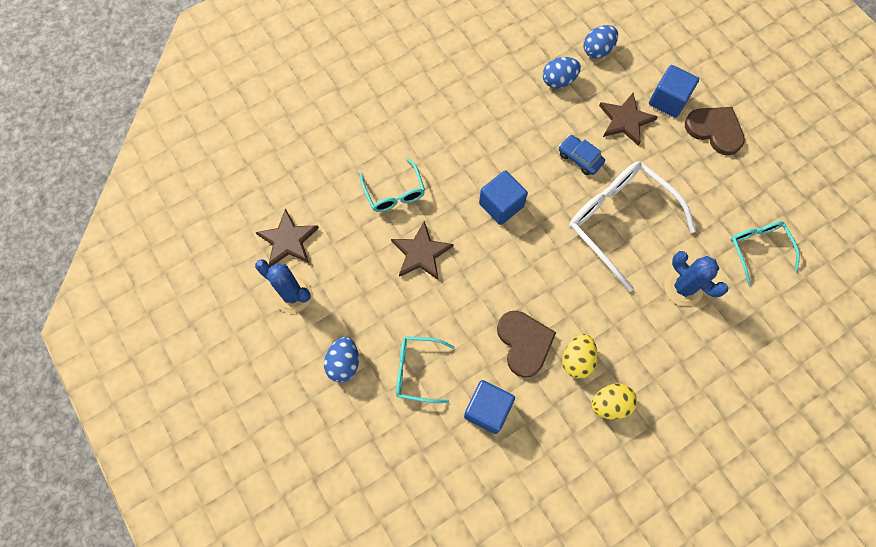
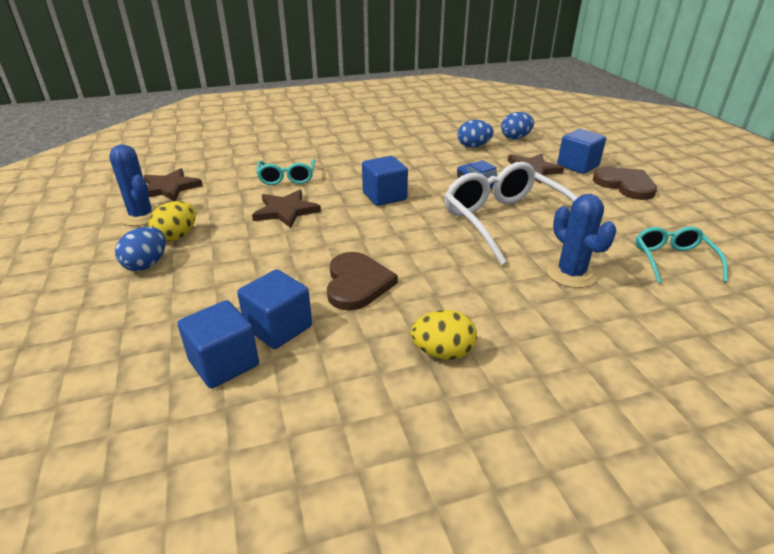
camera: 15 degrees right, 35 degrees down
turquoise glasses [396,336,454,403] -> none
yellow egg [562,334,598,379] -> yellow egg moved to [149,201,196,241]
none -> blue cube [178,300,259,388]

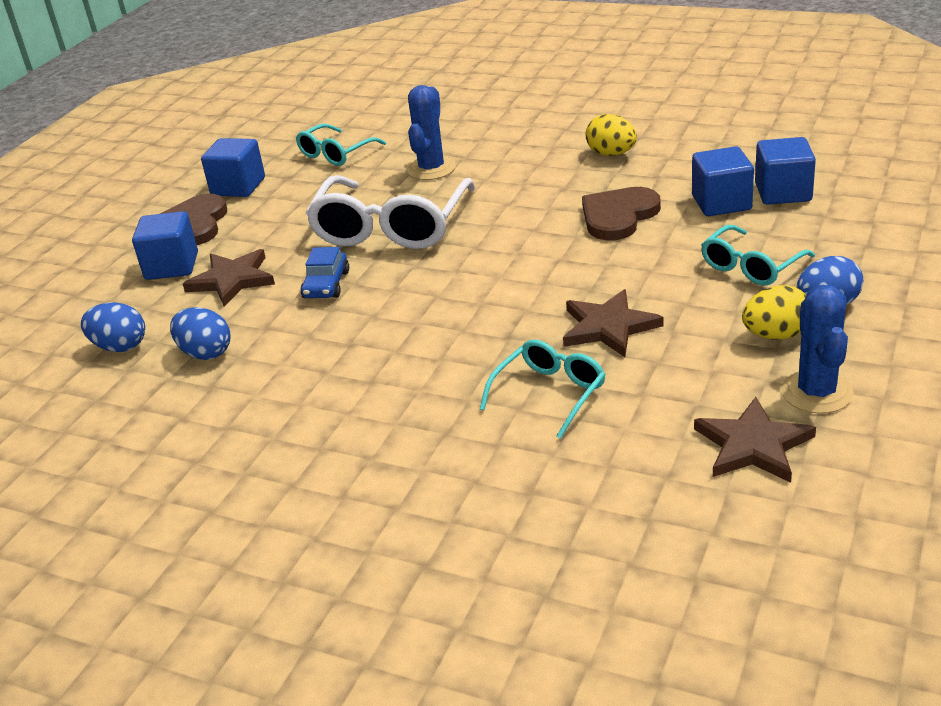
camera: 135 degrees left, 0 degrees up
blue cube [362,156,408,206] -> blue cube moved to [201,138,265,197]
none -> turquoise glasses [701,225,815,286]

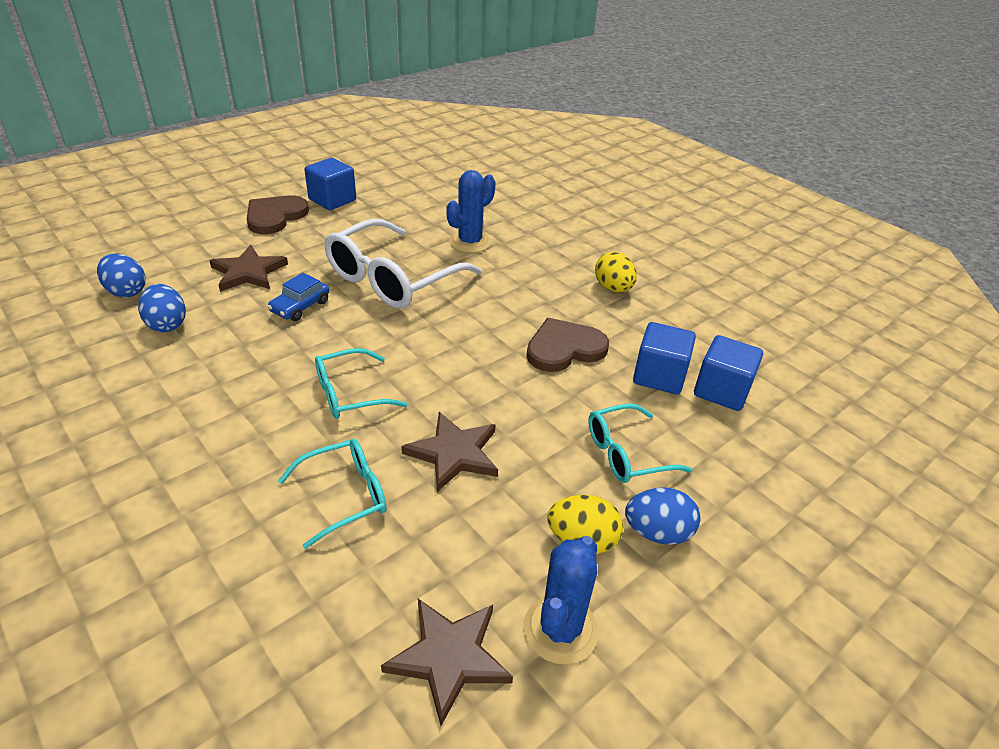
camera: 20 degrees right, 5 degrees up
blue cube [132,211,198,280] -> none
turquoise glasses [296,124,386,166] -> turquoise glasses moved to [315,348,408,419]

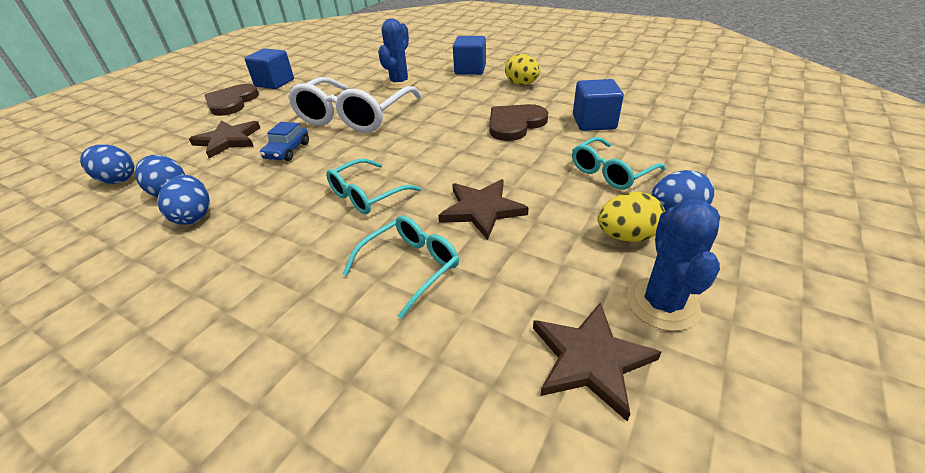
camera: 15 degrees left, 0 degrees up
blue cube [694,335,763,411] -> blue cube moved to [453,36,486,75]
none -> blue egg [157,175,210,225]

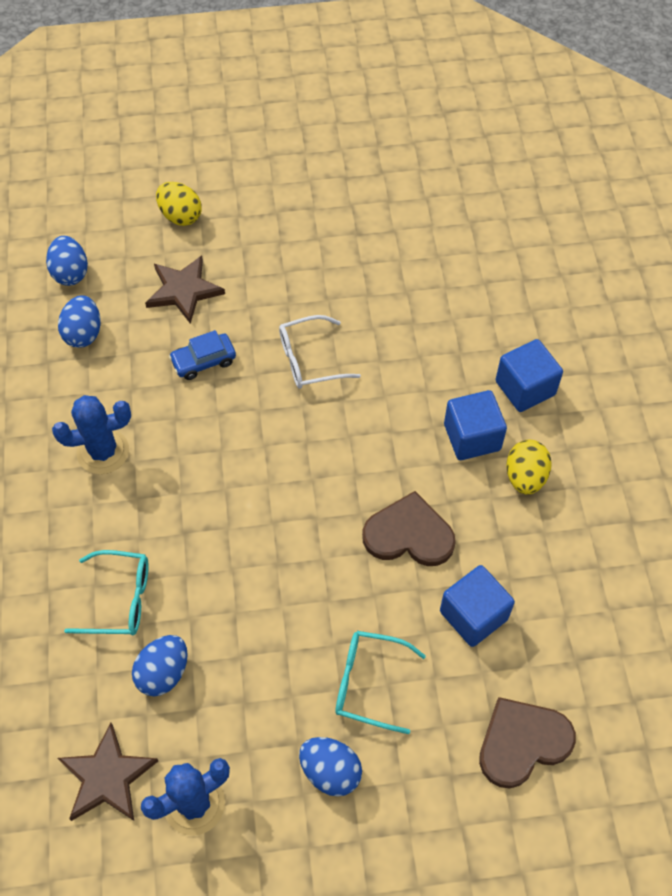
camera: 50 degrees right, 20 degrees up
blue egg [157,175,210,225] -> blue egg moved to [132,635,188,697]
brown heart [204,84,259,116] -> brown heart moved to [479,697,576,788]
blue cube [245,48,294,89] -> blue cube moved to [444,390,507,460]
white glasses [288,77,422,132] -> white glasses [279,315,361,389], size x0.55
turquoise glasses [326,159,422,214] -> none
blue cactus [378,18,416,89] -> blue cactus moved to [52,395,131,474]
brown star [438,179,529,240] -> none
yellow egg [598,192,665,242] -> yellow egg moved to [156,182,202,226]

